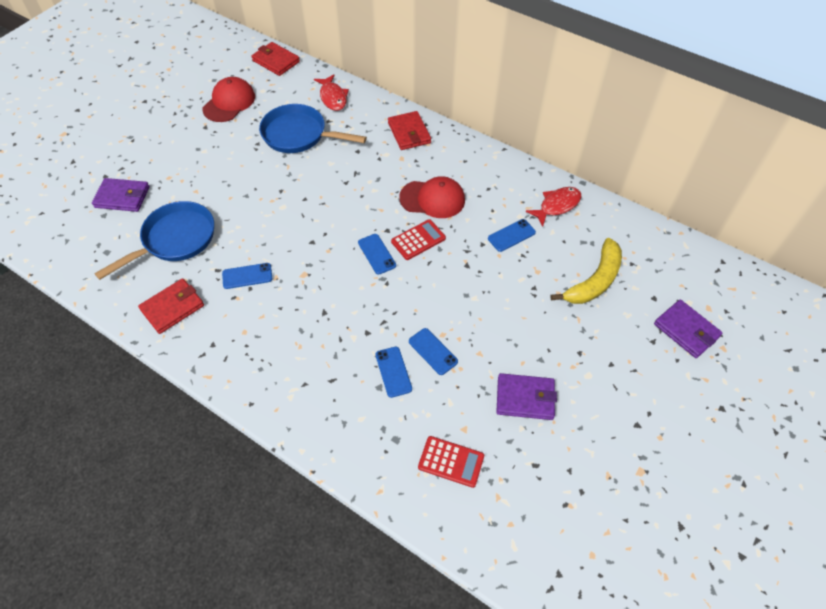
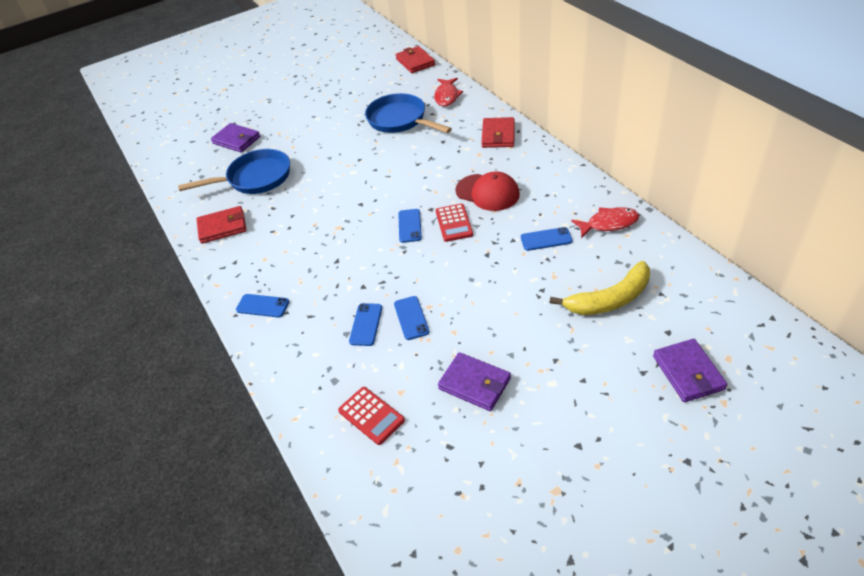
camera: 30 degrees right, 10 degrees down
red cap [202,77,255,122] -> none
blue phone [222,263,272,289] -> blue phone moved to [236,294,289,318]
red calculator [391,219,446,260] -> red calculator turned 90 degrees clockwise [436,204,473,242]

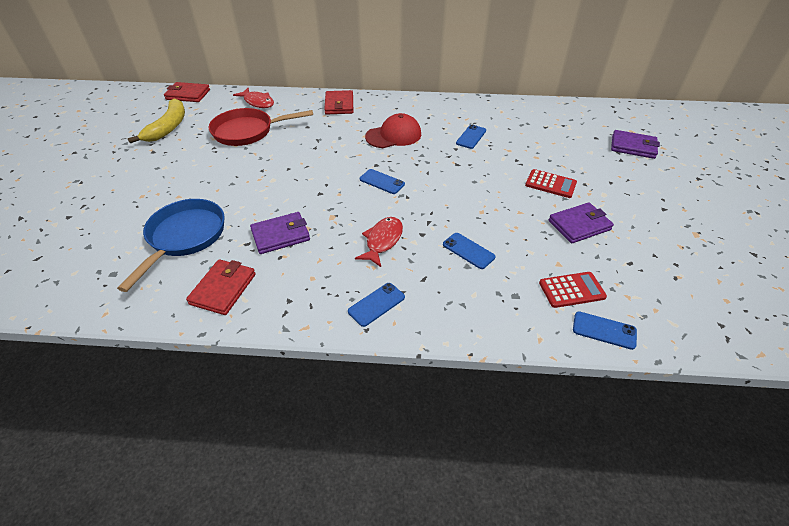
camera: 60 degrees left, 0 degrees up
purple wallet [211,123,261,152] -> purple wallet moved to [250,212,310,254]
blue pan [365,93,452,133] -> red pan [209,108,313,146]
blue phone [394,296,430,340] -> blue phone moved to [573,311,637,350]
red calculator [436,204,473,242] -> red calculator moved to [525,169,577,198]
red wallet [482,117,515,148] -> red wallet turned 45 degrees clockwise [324,90,353,114]
yellow banana [550,261,650,315] -> yellow banana moved to [128,98,185,144]
red fish [571,207,639,238] -> red fish moved to [355,217,403,267]

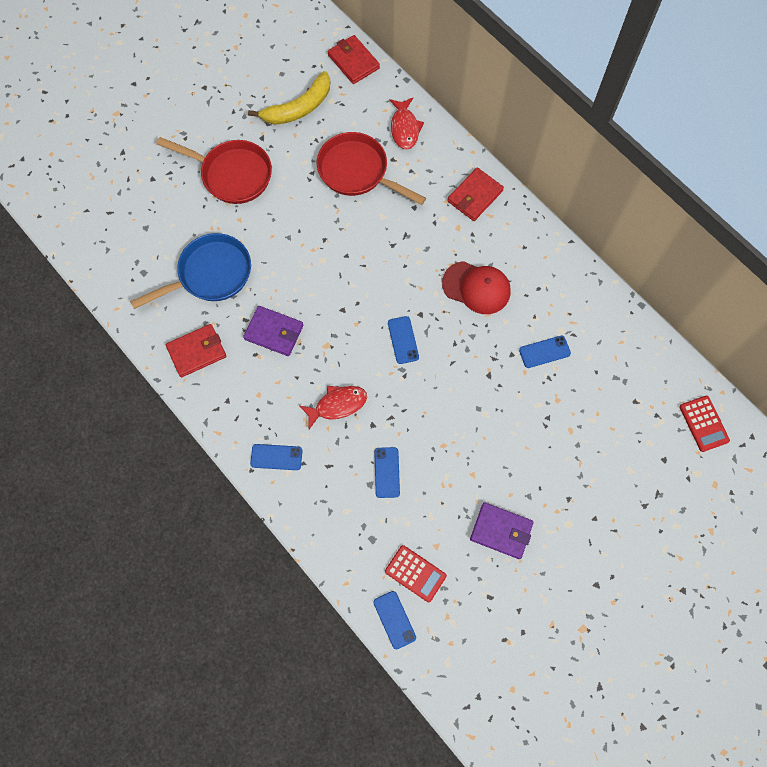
camera: 45 degrees right, 25 degrees up
red calculator [525,169,577,198] -> red calculator moved to [680,396,730,452]
purple wallet [611,130,660,159] -> none
none -> red pan [157,137,272,204]

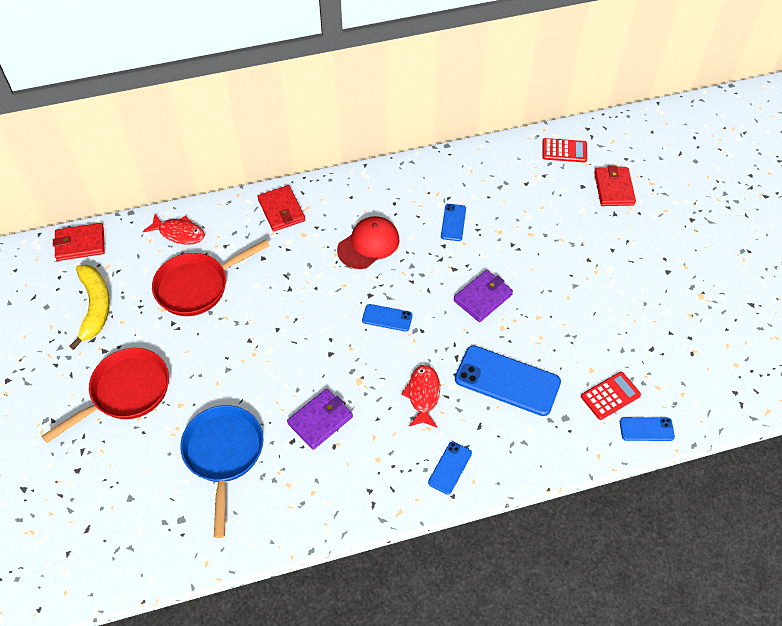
camera: 65 degrees left, 15 degrees down
red wallet [166,324,226,377] -> red wallet moved to [594,165,636,206]
blue phone [374,447,400,498] -> blue phone [455,346,561,416], size x1.98
purple wallet [470,502,534,559] -> purple wallet moved to [453,270,513,322]

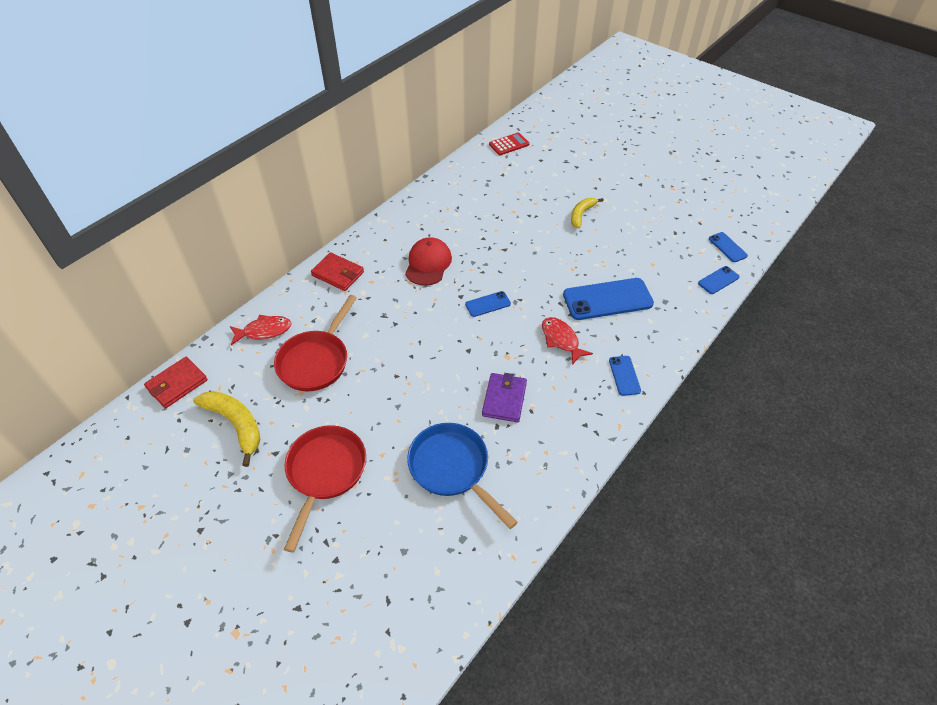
camera: 35 degrees left, 5 degrees down
blue phone [441,204,466,241] -> blue phone moved to [709,232,748,262]
purple wallet [453,270,513,322] -> none
red calculator [581,372,641,420] -> none
red wallet [594,165,636,206] -> none
none -> yellow banana [571,198,604,229]

